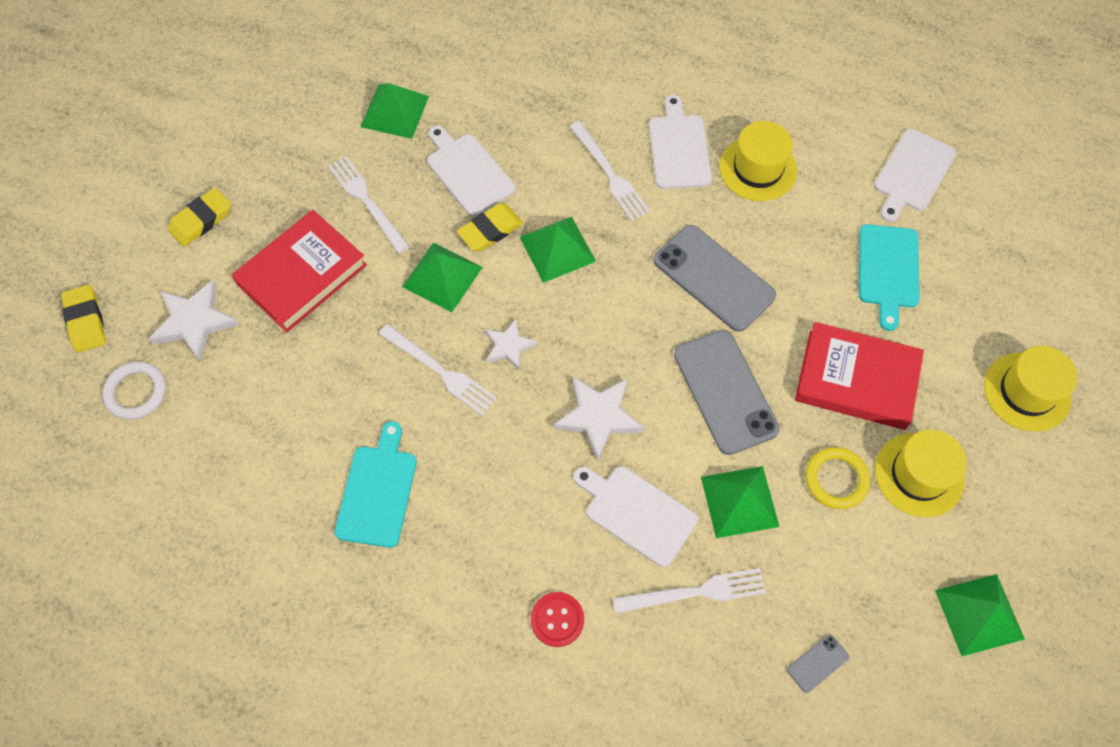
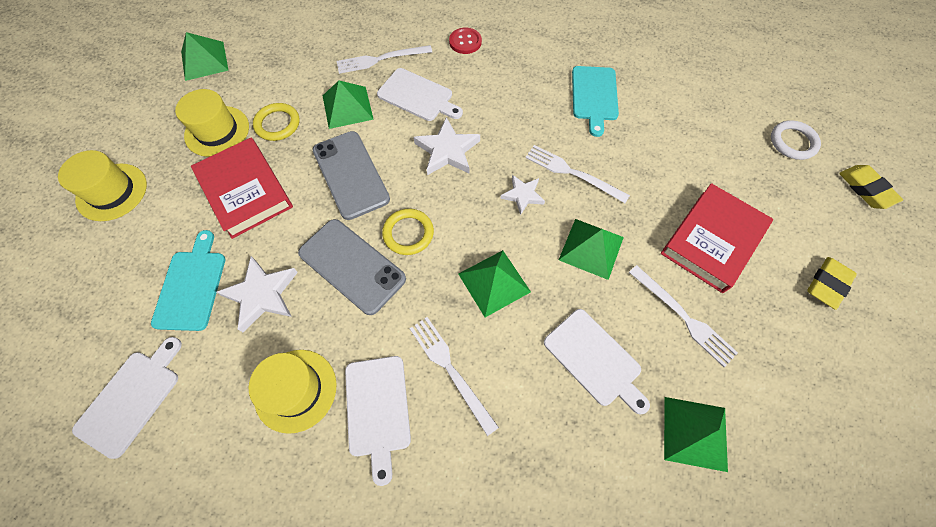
camera: 175 degrees right, 0 degrees up
white star [149,280,239,361] -> white star moved to [217,256,298,332]
yellow eraser [457,203,523,251] -> none
grey phone [787,634,849,693] -> none
red book [795,322,924,430] -> red book turned 45 degrees clockwise [191,138,293,239]
none -> yellow ring [382,209,434,255]

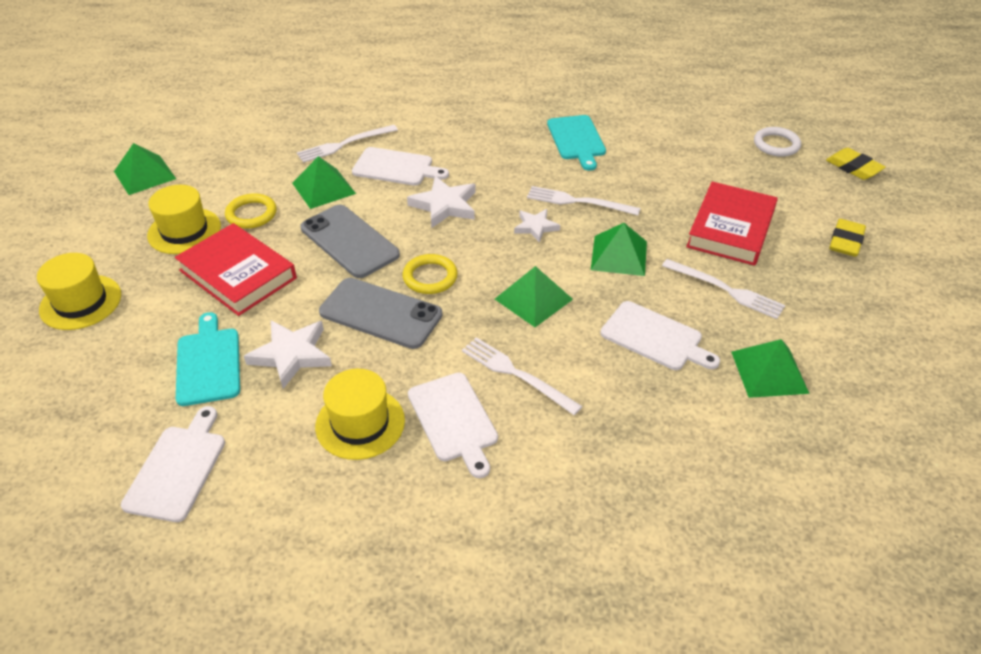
camera: 15 degrees left, 20 degrees down
red button [449,28,482,54] -> none

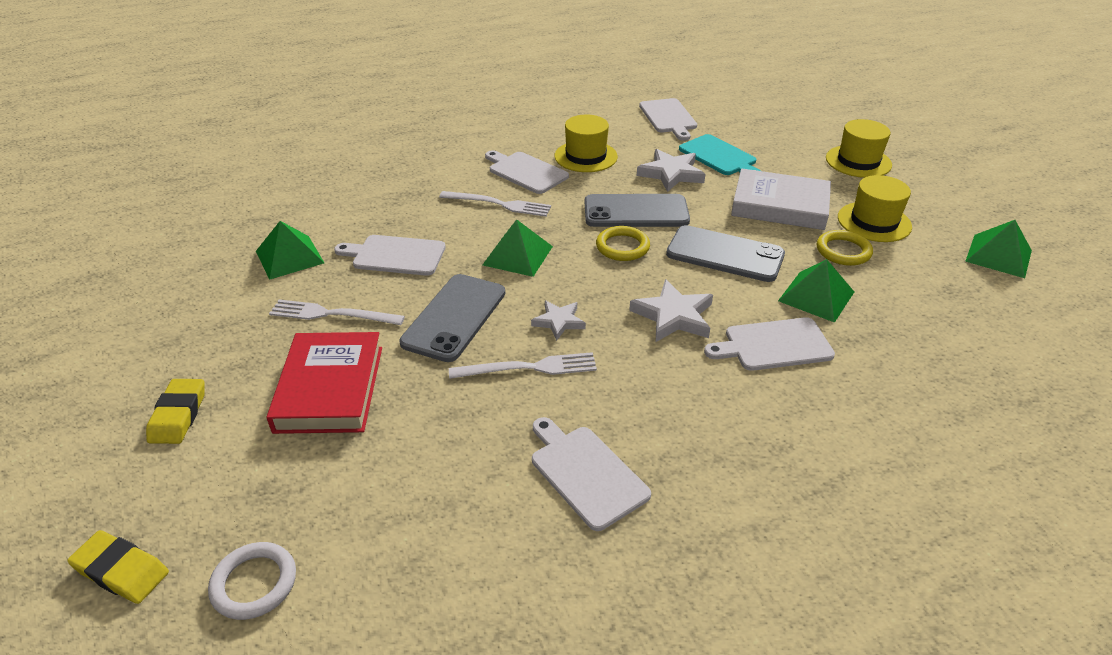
camera: 155 degrees right, 5 degrees down
red book [175,223,297,316] -> white book [731,169,831,230]
white fork [297,125,398,163] -> none
turquoise cutting board [547,115,606,171] -> white cutting board [532,417,651,531]
green pyramid [591,223,647,276] -> grey phone [399,274,505,362]

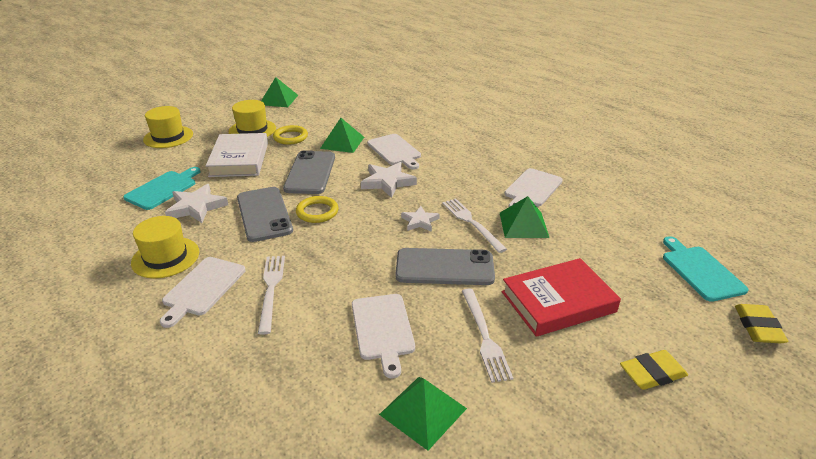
camera: 110 degrees left, 5 degrees down
white ring [208,542,296,620] -> turquoise cutting board [663,236,748,302]
green pyramid [483,219,553,277] -> green pyramid moved to [500,196,549,238]
white cutting board [639,98,697,141] -> none

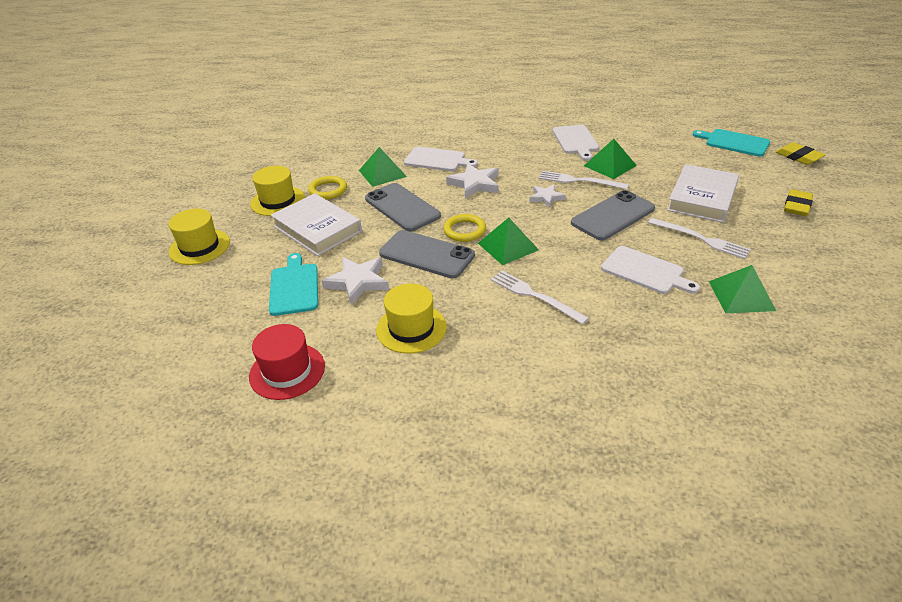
camera: 40 degrees left, 5 degrees up
white cutting board [160,257,245,328] -> none
green pyramid [261,77,298,107] -> green pyramid moved to [478,218,539,265]
red book [502,258,621,337] -> white book [667,164,739,223]
none -> red hat [249,324,325,400]

